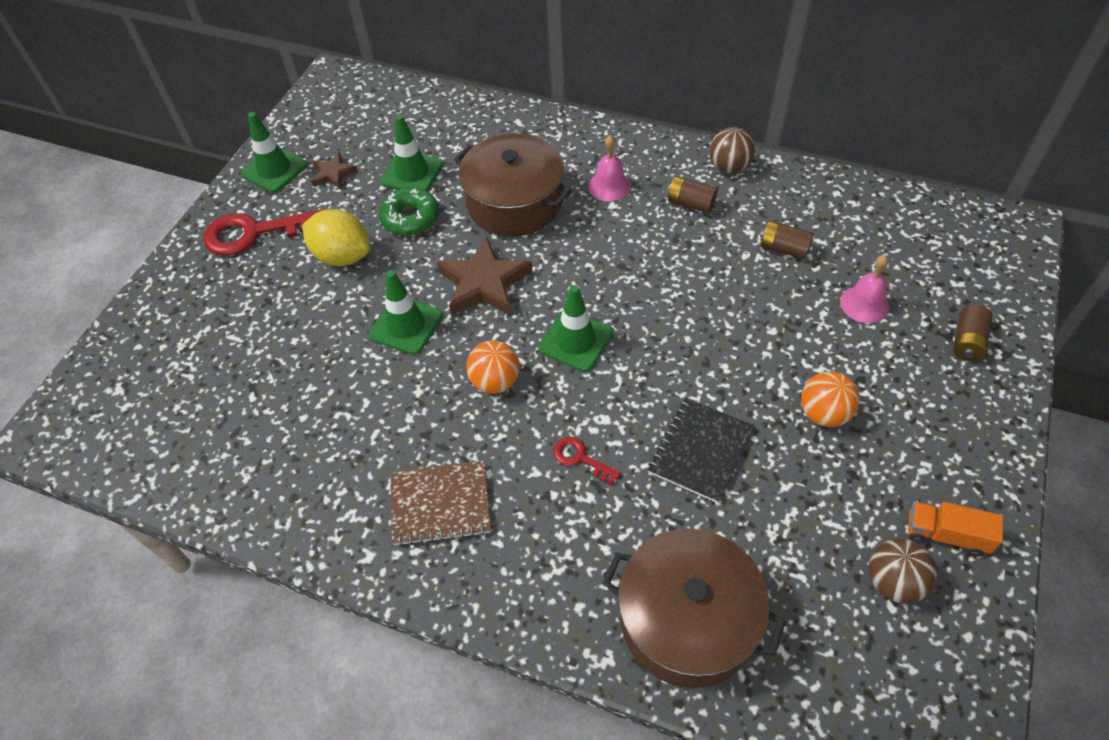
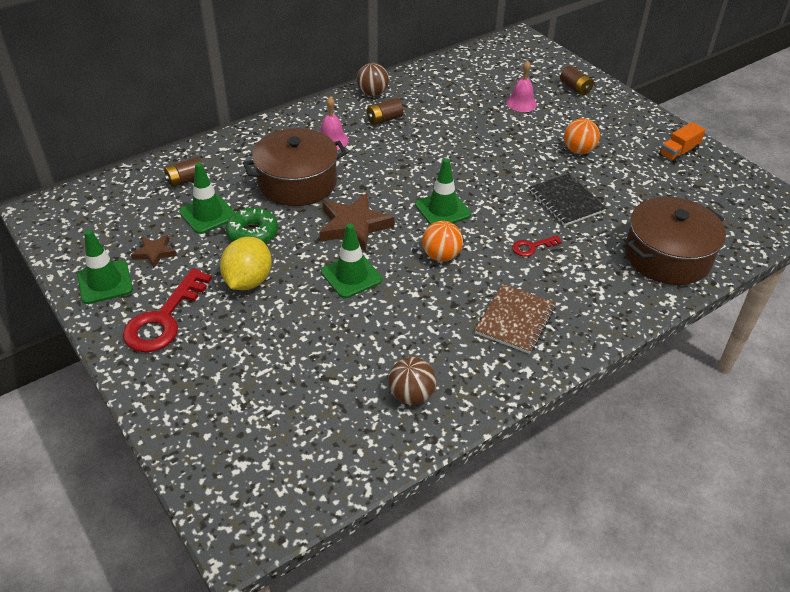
camera: 60 degrees left, 10 degrees down
yellow lemon [302,209,370,266] -> yellow lemon turned 45 degrees counterclockwise [220,237,272,290]
brown battery [760,221,814,259] -> brown battery moved to [164,157,205,187]
brown ball [869,538,937,604] -> brown ball moved to [388,357,436,405]

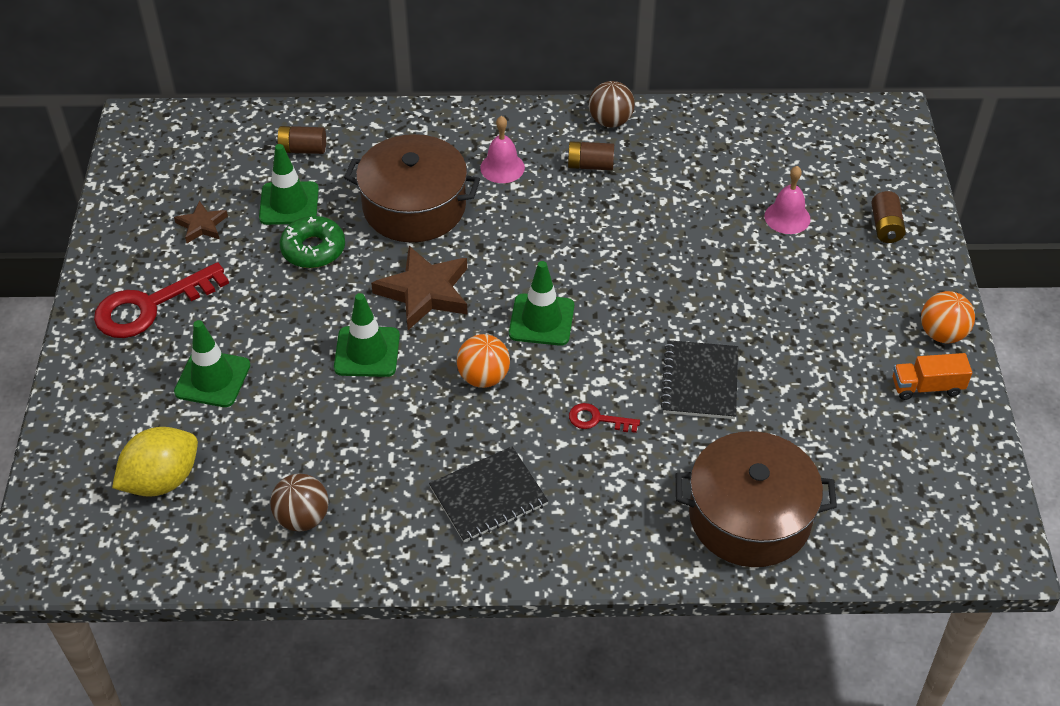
camera: 35 degrees right, 5 degrees up
green traffic cone [77,230,133,304] -> green traffic cone moved to [174,320,250,407]
yellow lemon [220,237,272,290] -> yellow lemon moved to [112,427,198,497]
brown notebook [475,284,556,354] -> black notebook [429,447,548,542]
orange ball [564,118,600,154] -> orange ball moved to [921,291,975,344]

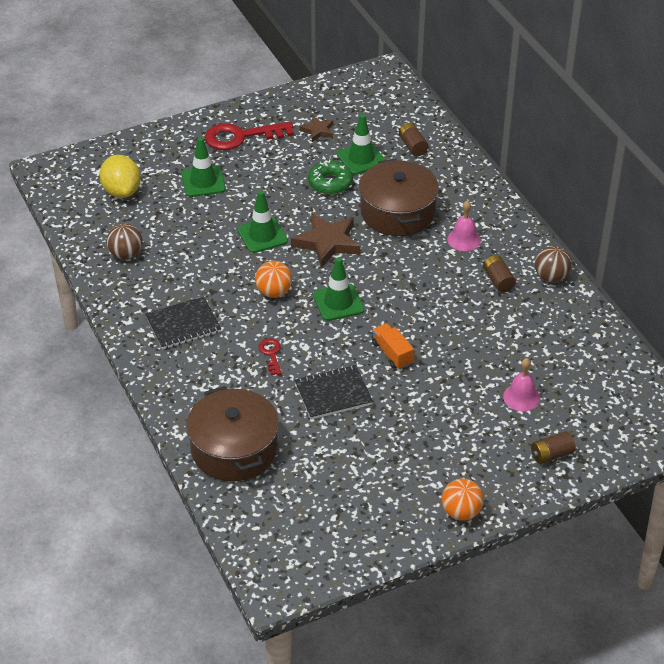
camera: 65 degrees right, 5 degrees down
red key [94,262,229,338] -> red key turned 45 degrees counterclockwise [205,121,294,150]
yellow lemon [112,427,198,497] -> yellow lemon turned 45 degrees clockwise [99,155,141,198]
black notebook [429,447,548,542] -> black notebook turned 60 degrees counterclockwise [145,296,221,349]
orange truck [893,353,972,400] -> orange truck moved to [372,323,414,369]

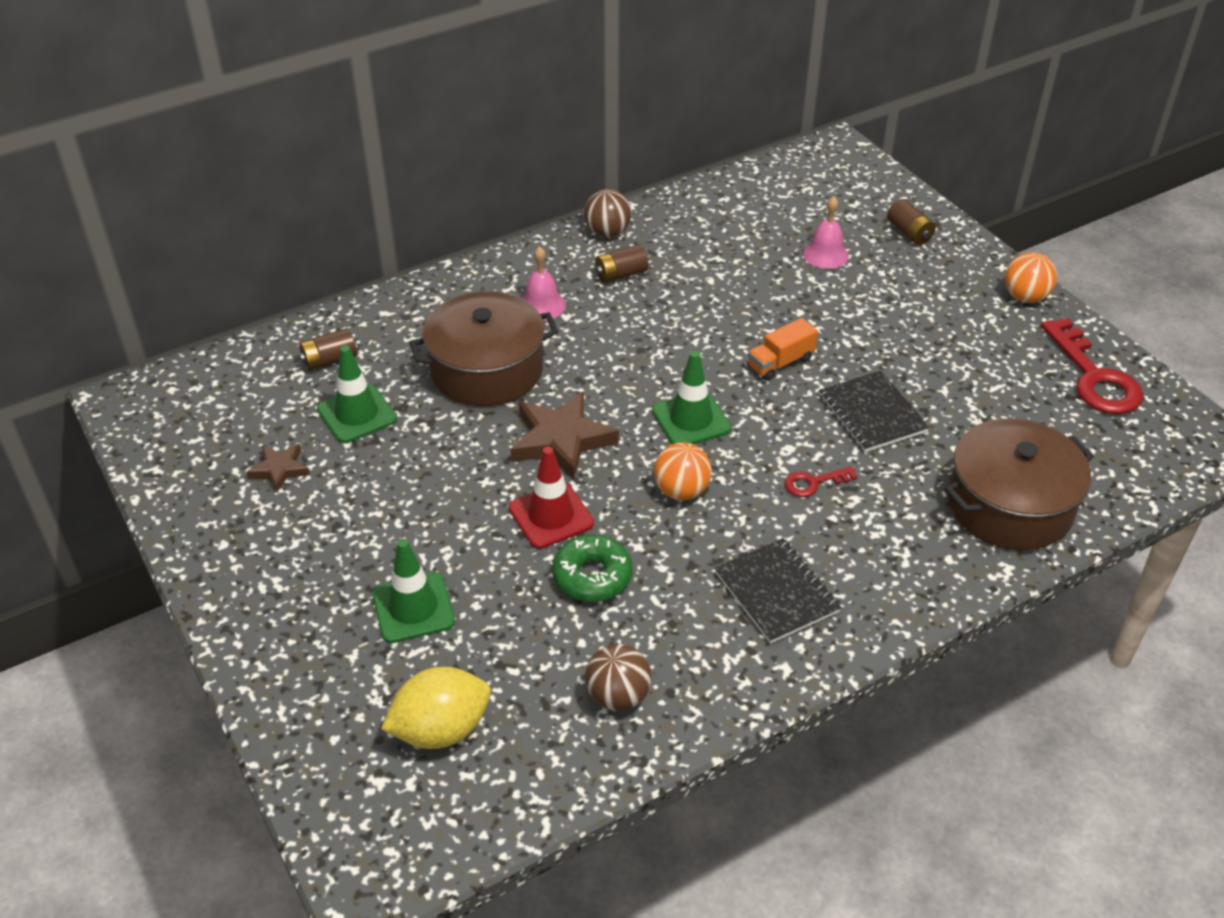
camera: 95 degrees left, 0 degrees up
red key [205,121,294,150] -> red key moved to [1041,318,1144,414]
green traffic cone [237,190,288,253] -> red traffic cone [509,446,594,549]
green donut [308,160,353,194] -> green donut moved to [552,535,633,602]

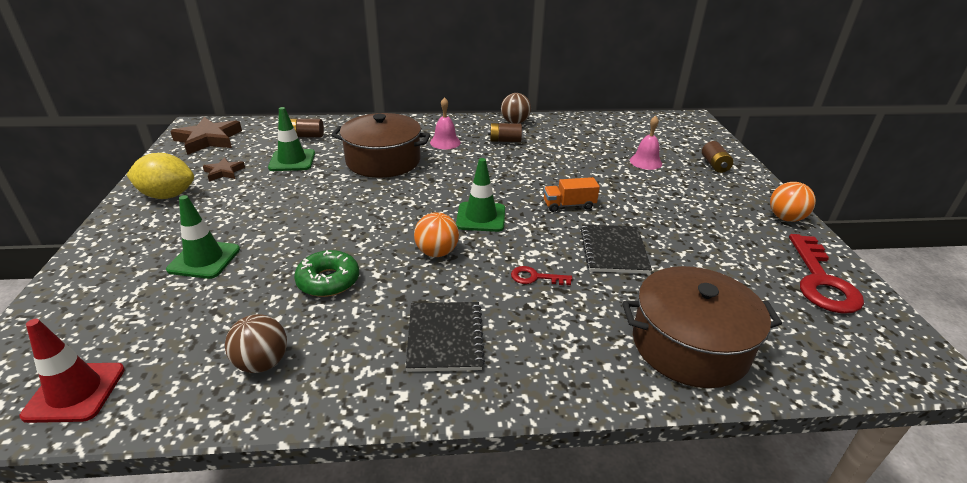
camera: 25 degrees right, 10 degrees down
yellow lemon [381,667,491,749] -> yellow lemon moved to [127,153,194,199]
red traffic cone [509,446,594,549] -> red traffic cone moved to [20,319,125,423]
brown star [510,391,619,480] -> brown star moved to [170,117,242,155]

